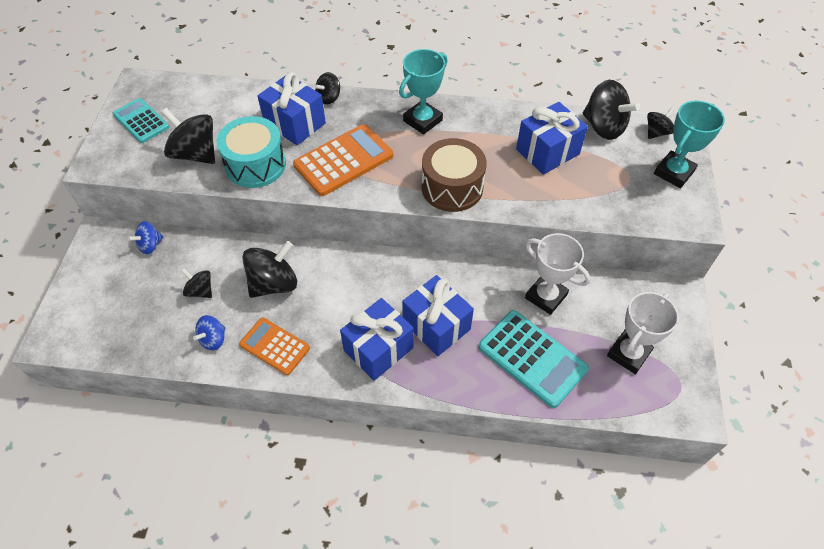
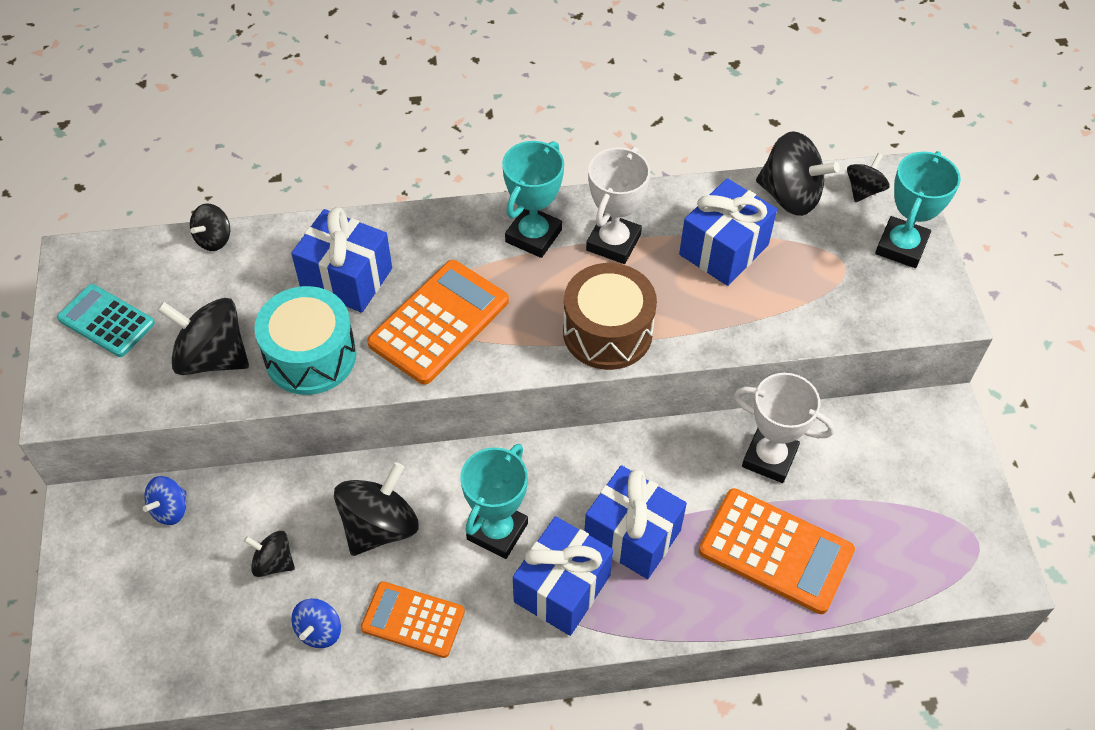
camera: 15 degrees left, 0 degrees up
black spinning top [315,72,340,105] -> black spinning top moved to [190,203,230,251]
turquoise calculator [478,310,589,408] -> orange calculator [698,488,855,614]
white trophy [607,292,679,374] -> white trophy moved to [586,147,650,264]
none -> turquoise trophy [460,444,528,559]

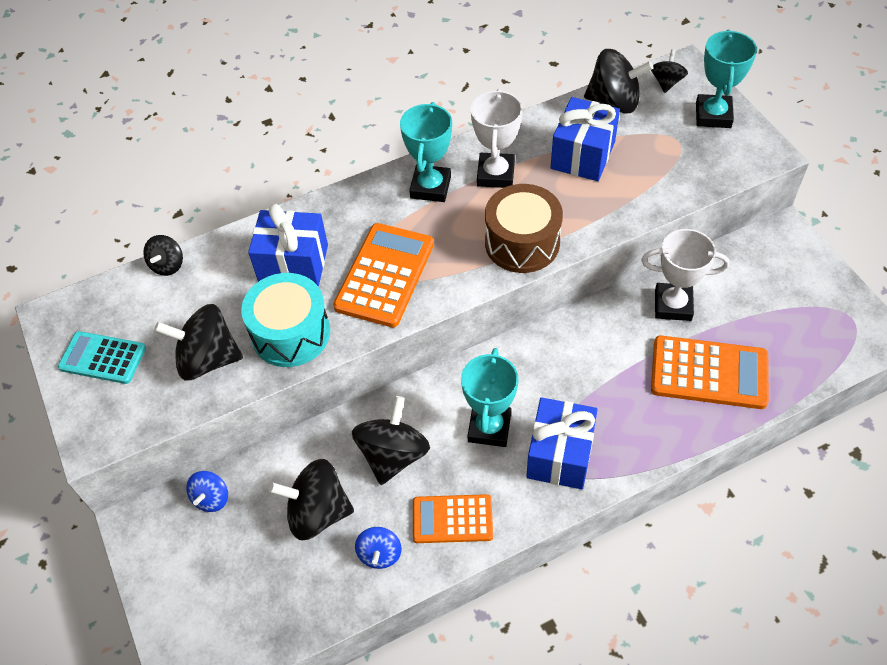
camera: 15 degrees left, 0 degrees up
black spinning top [244,531,295,577] -> black spinning top [269,459,354,540], size x1.79
blue gift [584,465,687,579] -> none

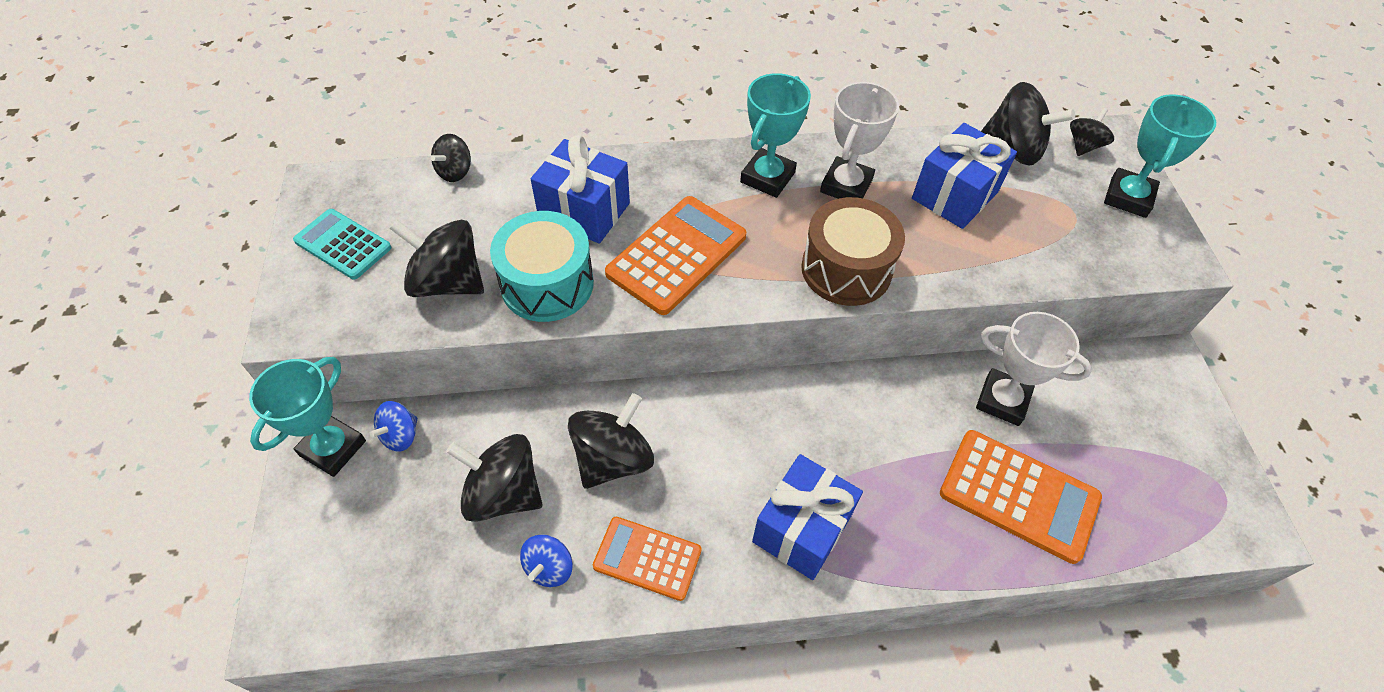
camera: 15 degrees right, 0 degrees up
turquoise trophy [461,348,518,447] -> turquoise trophy moved to [249,357,366,477]

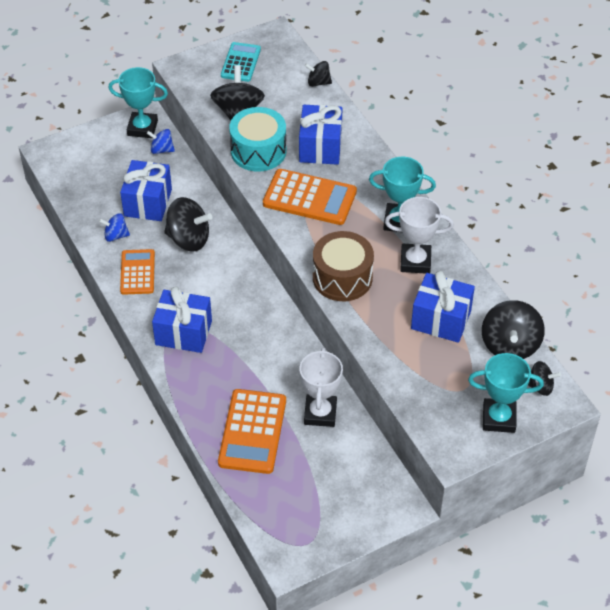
camera: 70 degrees right, 5 degrees down
black spinning top [446,434,542,522] -> blue gift [120,160,172,221]

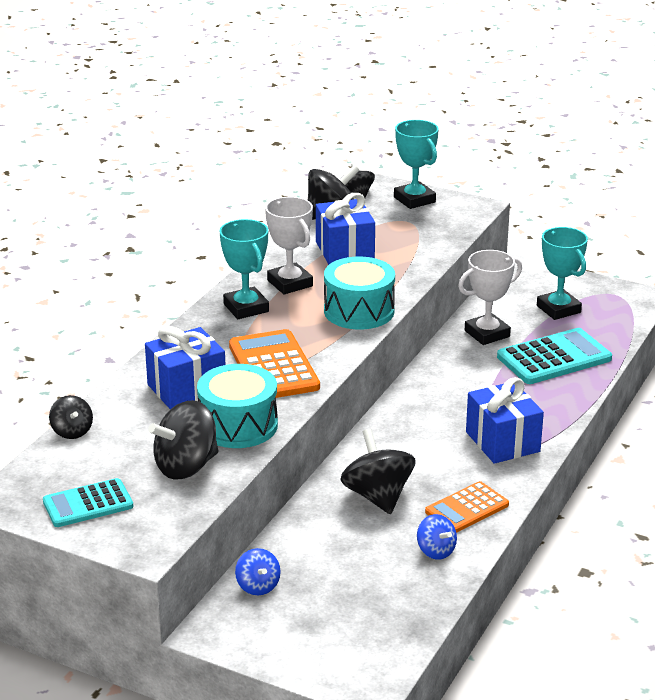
camera: 125 degrees left, 20 degrees down
turquoise trophy [108,67,168,138] -> turquoise trophy moved to [537,227,588,320]
blue gift [120,160,172,221] -> none
orange calculator [218,389,286,474] -> turquoise calculator [497,328,612,384]
brown drum [313,231,374,301] -> turquoise drum [324,257,395,329]

